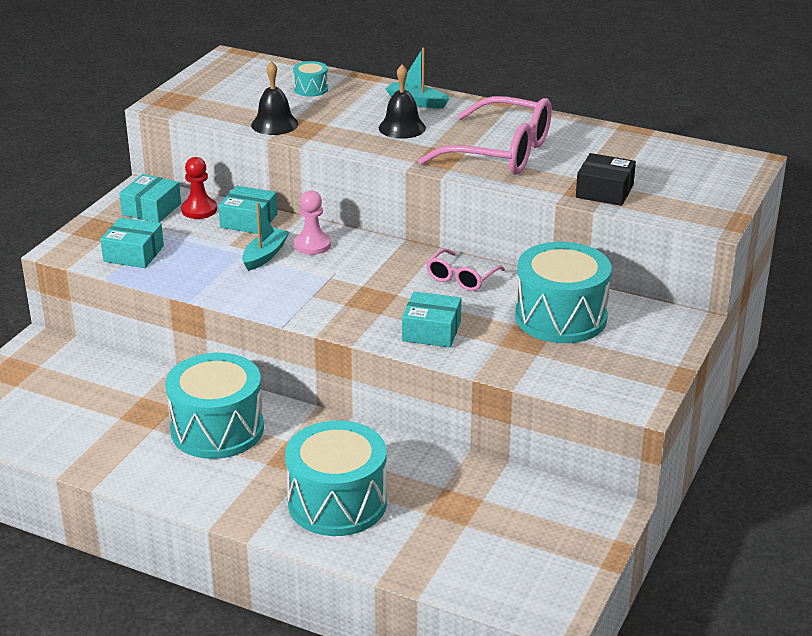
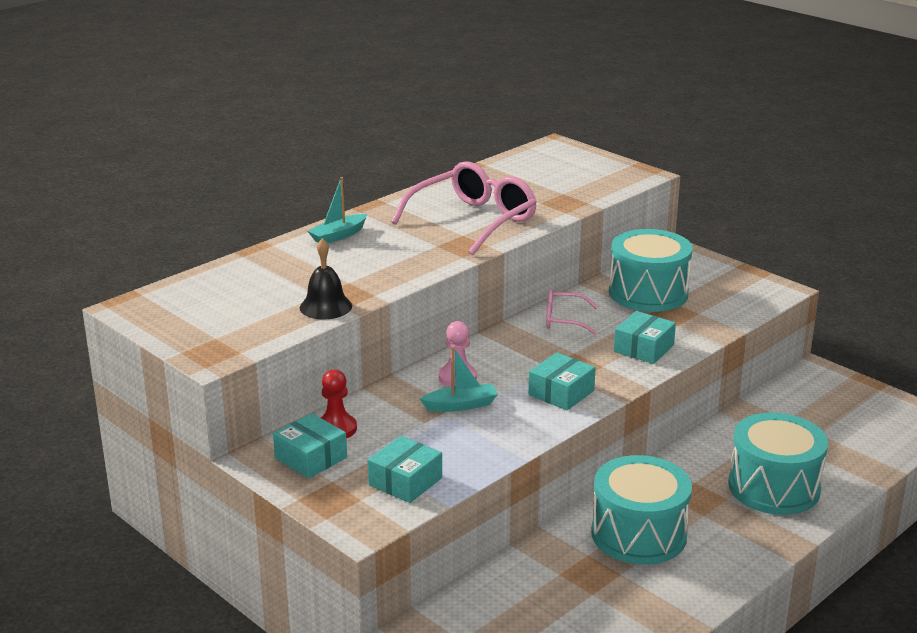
camera: 70 degrees left, 5 degrees down
turquoise box [218,186,277,234] -> turquoise box moved to [529,352,596,410]
turquoise boat [242,202,289,271] -> turquoise boat turned 120 degrees clockwise [420,347,498,412]
turquoise drum [293,61,328,97] -> none
black bell [379,65,426,139] -> none
pink glasses [426,249,505,291] -> pink glasses turned 135 degrees clockwise [546,289,598,335]
black box [576,153,636,206] -> none

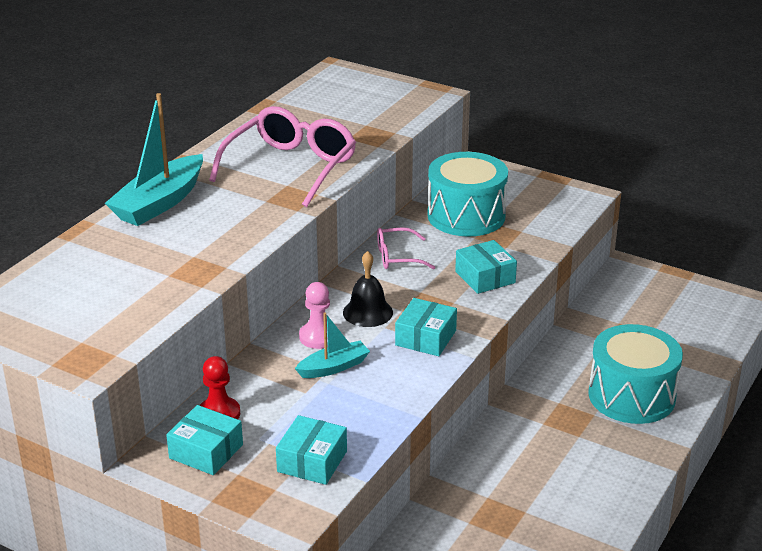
camera: 15 degrees left, 5 degrees up
black bell [300,238,352,319] -> black bell moved to [343,251,393,327]
turquoise boat [308,177,367,243] -> turquoise boat [105,93,203,226], size x1.78
turquoise drum [591,455,692,565] -> none
turquoise box [614,311,676,364] -> turquoise box turned 45 degrees counterclockwise [455,240,517,294]

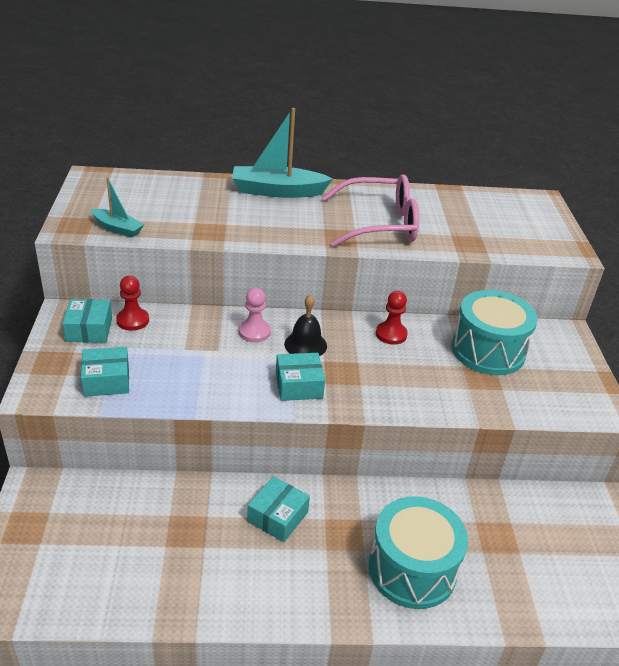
camera: 55 degrees right, 5 degrees up
turquoise boat [295,312,370,378] -> turquoise boat moved to [91,177,144,238]
pink glasses [377,227,435,269] -> red pawn [376,291,408,345]
turquoise box [455,240,517,294] -> turquoise box moved to [247,476,310,542]

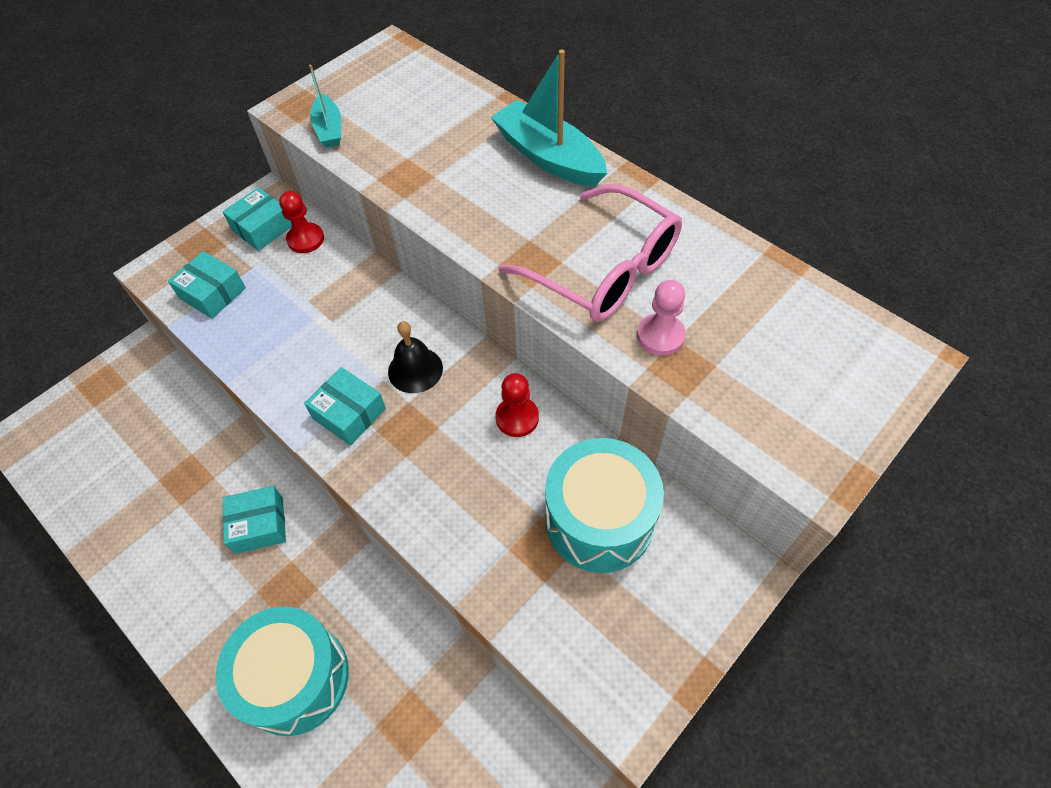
camera: 50 degrees right, 20 degrees up
pink pawn [239,288,271,343] -> pink pawn moved to [637,280,686,355]

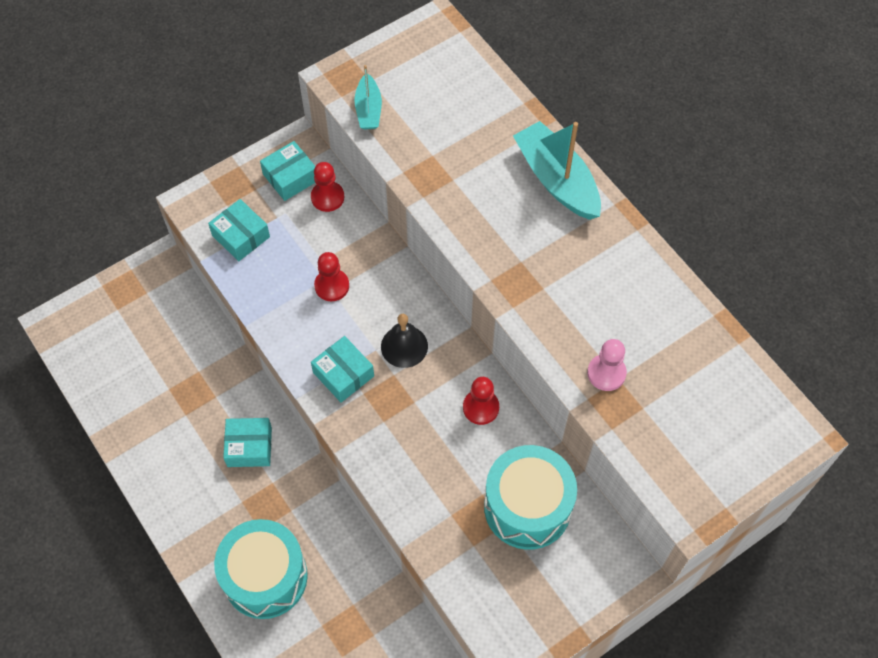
camera: 10 degrees right, 5 degrees up
pink glasses [499,184,682,322] -> none
none -> red pawn [314,252,349,301]

